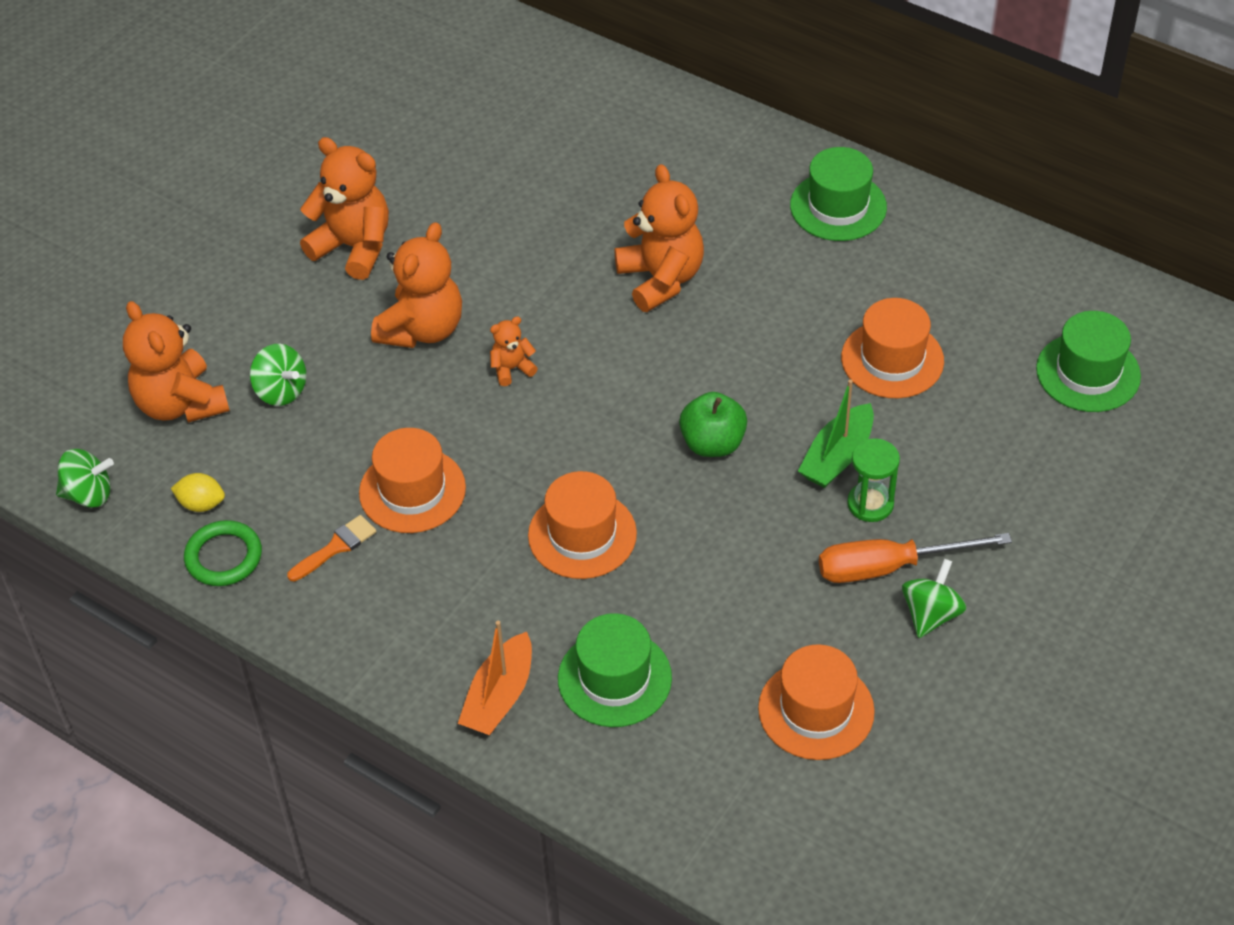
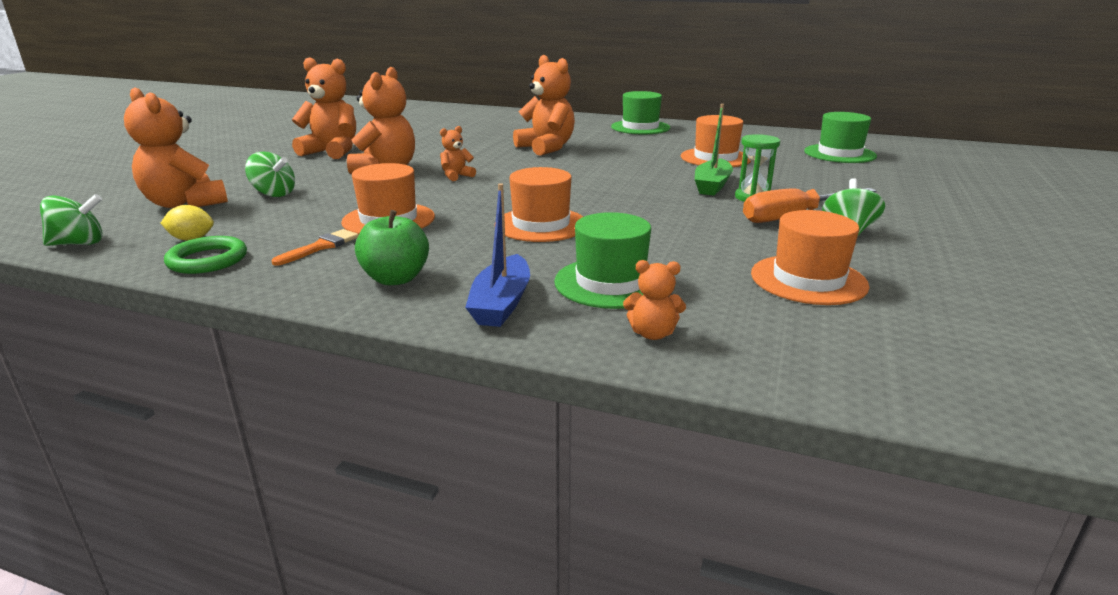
camera: 15 degrees left, 25 degrees down
orange boat [458,621,532,735] -> blue boat [465,183,530,327]
green apple [679,392,747,457] -> green apple moved to [355,210,429,285]
none -> orange teddy bear [623,260,686,340]

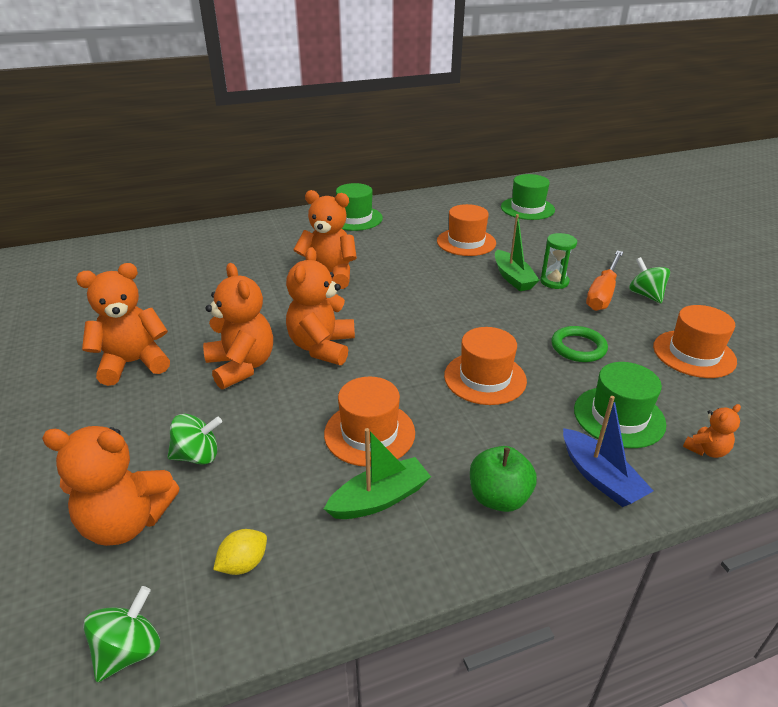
camera: 40 degrees left, 10 degrees up
green ring [164,236,247,274] -> green ring moved to [551,326,608,362]
orange brush [272,229,359,266] -> green boat [324,428,431,519]
orange teddy bear [440,126,476,181] -> orange teddy bear [286,247,355,365], size x2.06

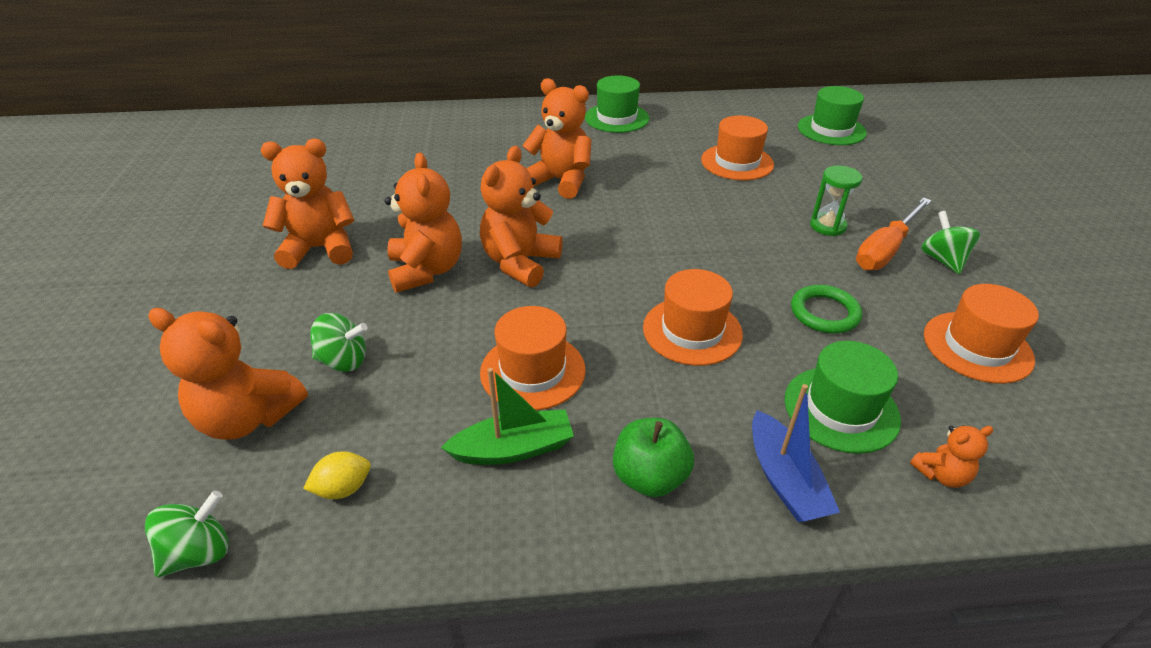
camera: 15 degrees right, 5 degrees up
green boat [495,214,540,291] -> none

